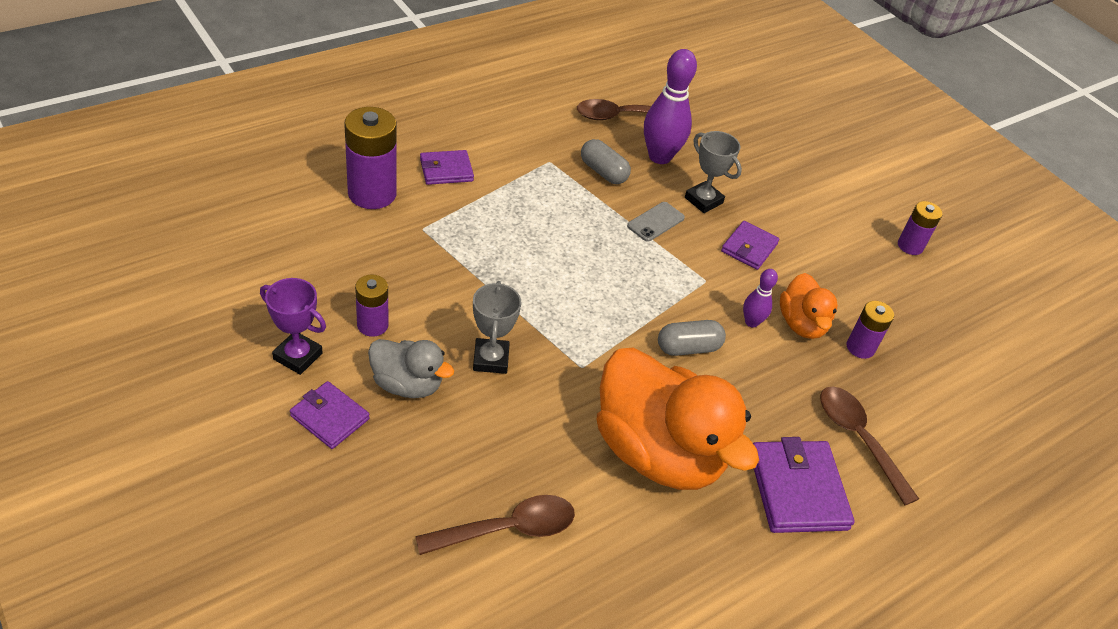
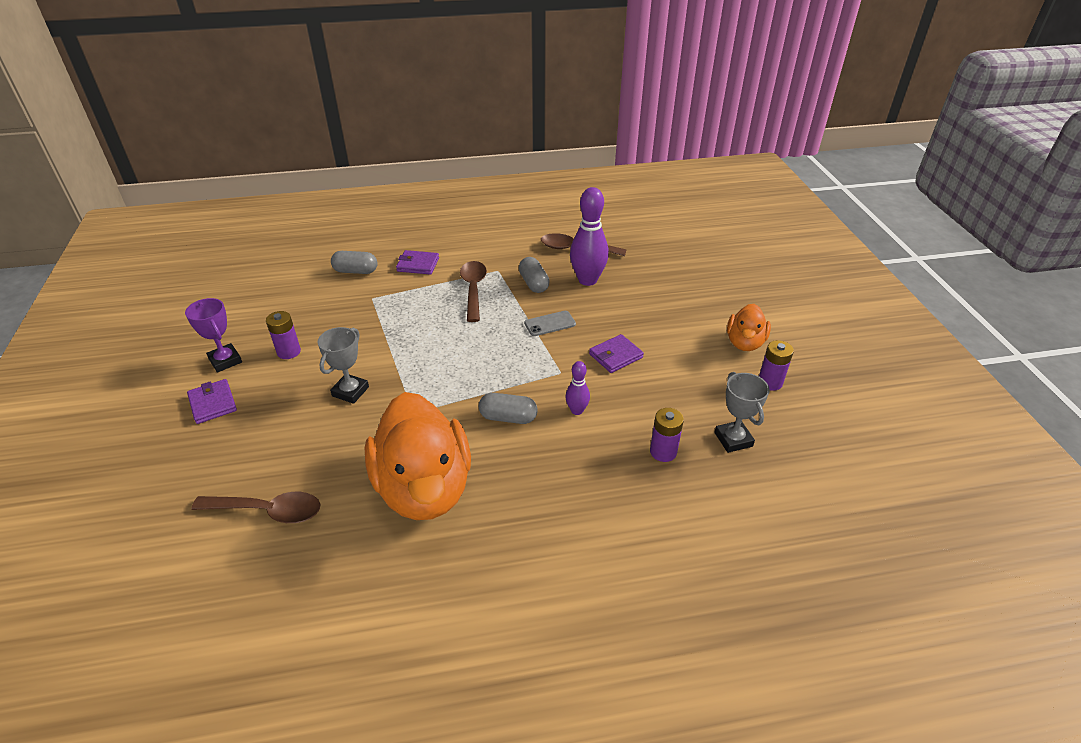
camera: 30 degrees right, 5 degrees down
purple battery [344,107,397,209] -> grey capsule [331,251,378,274]
grey duck [368,339,454,398] -> none
grey trophy [685,131,742,213] -> grey trophy moved to [714,372,770,453]
purple wallet [753,437,855,533] -> none
orange duck [780,273,838,339] -> orange duck moved to [727,304,771,351]
brown spoon [820,387,919,505] -> brown spoon moved to [460,261,487,322]

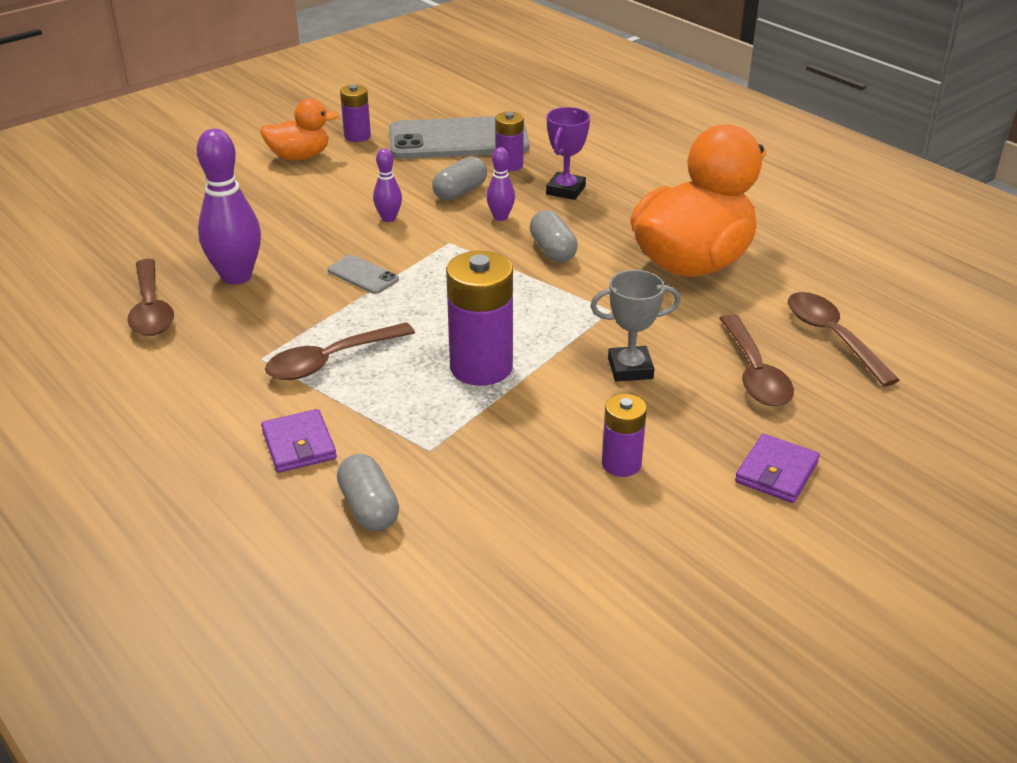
camera: 120 degrees left, 5 degrees down
purple trophy [185,298,242,372] -> purple trophy moved to [546,107,590,200]
grey capsule [519,257,550,293] -> grey capsule moved to [432,156,487,201]
purple wallet [589,334,644,373] -> purple bowling pin [373,148,402,222]
grey trophy [714,372,770,453] -> grey phone [389,116,530,159]
none -> purple battery [446,251,513,386]
none -> brown spoon [719,314,794,406]

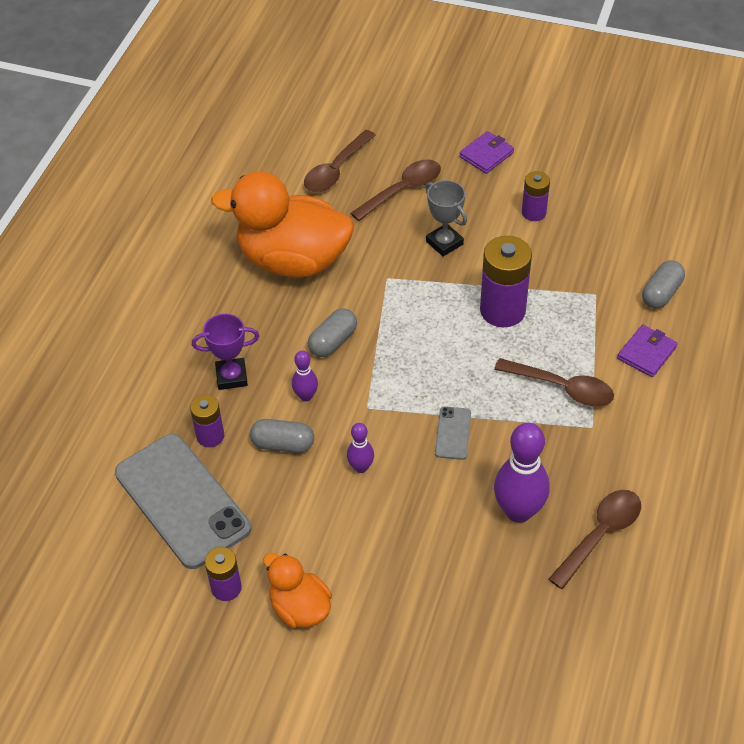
camera: 120 degrees left, 15 degrees up
purple wallet [735,434,820,503] -> purple wallet turned 45 degrees counterclockwise [460,131,514,174]

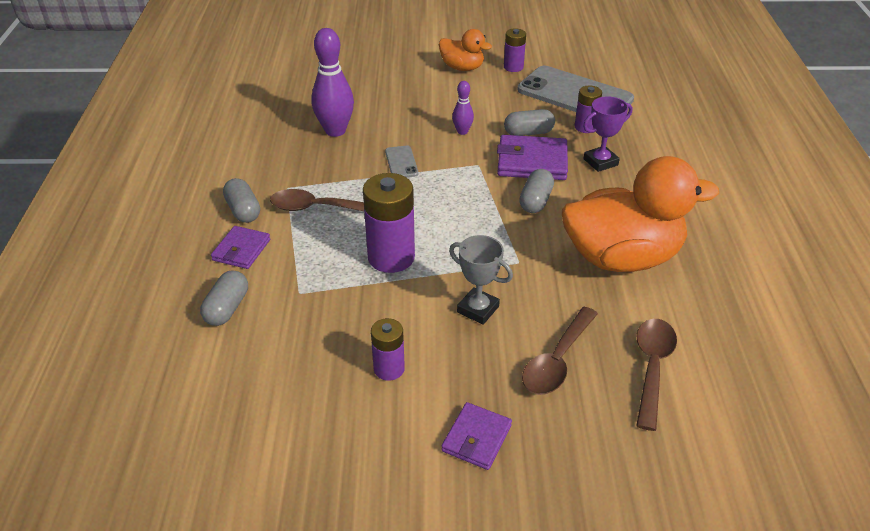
camera: 160 degrees right, 10 degrees down
purple bowling pin [292,351,318,401] -> purple wallet [497,135,568,180]
brown spoon [548,490,641,589] -> none
none -> grey capsule [223,178,260,223]

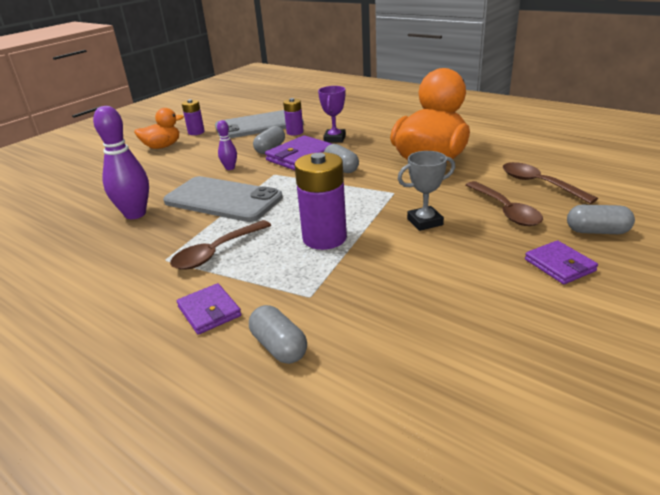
camera: 50 degrees left, 10 degrees down
grey capsule [223,178,260,223] -> grey capsule moved to [567,205,635,234]
purple battery [371,318,405,381] -> none
grey phone [385,146,419,178] -> grey phone [163,176,283,222], size x2.36

